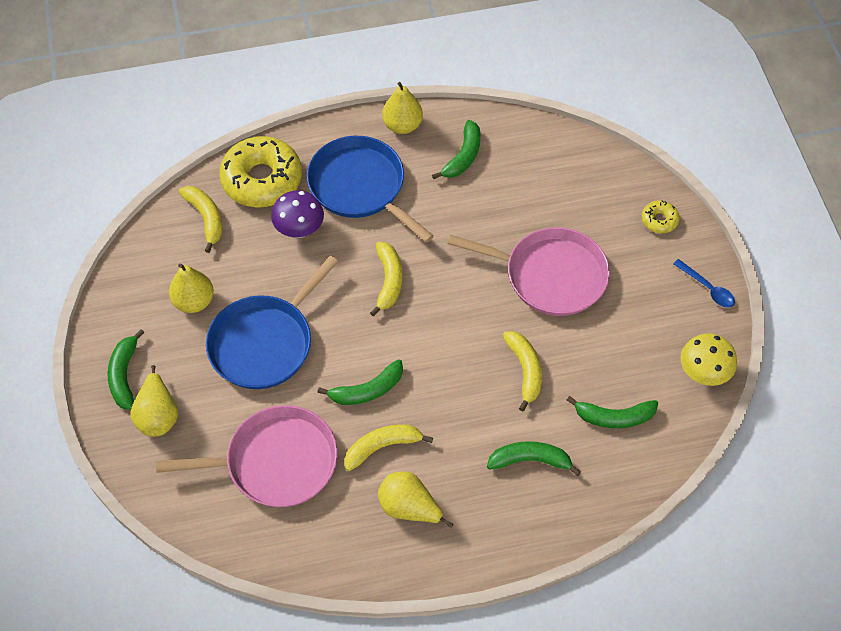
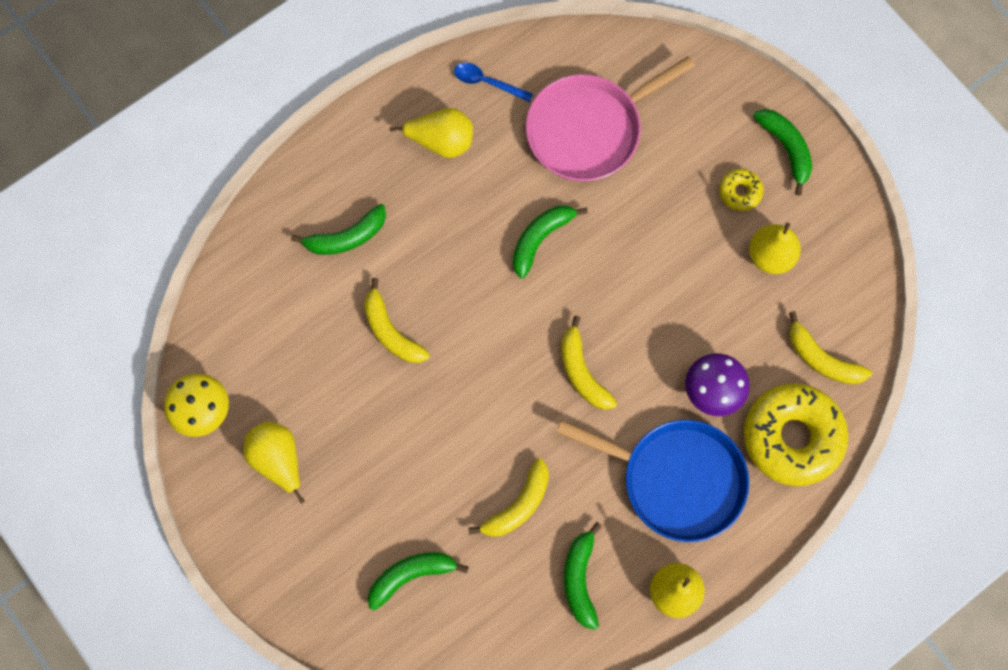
camera: 155 degrees right, 15 degrees up
yellow pear [130,365,178,437] -> yellow pear moved to [243,421,305,504]
blue pan [206,256,338,389] -> none
yellow banana [345,424,433,471] -> yellow banana moved to [468,458,549,537]
pink pan [447,227,610,316] -> none
green banana [567,396,658,428] -> green banana moved to [368,552,469,611]
yellow donut [642,200,680,233] -> yellow donut moved to [719,169,764,211]
blue spoon [673,259,735,308] -> blue spoon moved to [454,63,533,102]

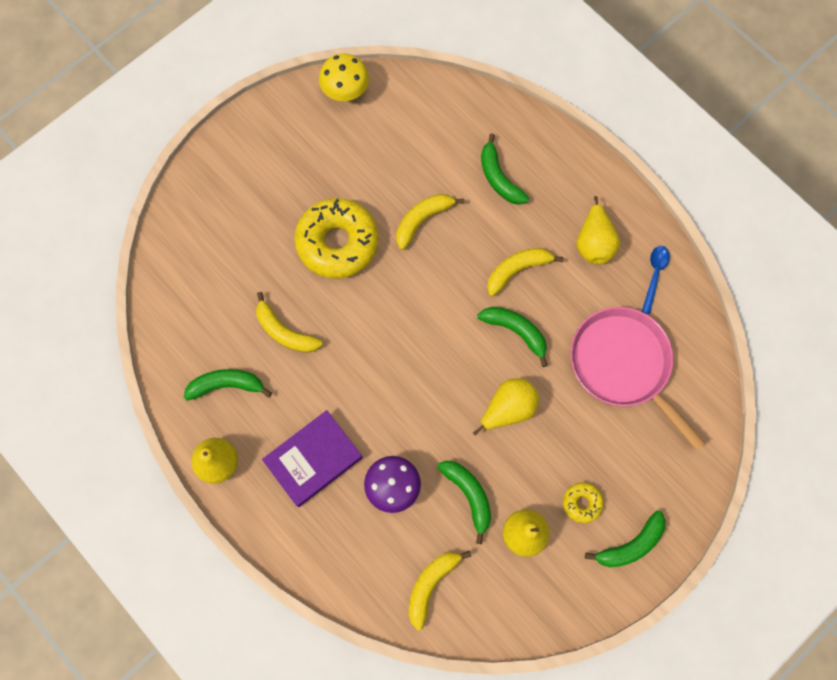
camera: 85 degrees right, 0 degrees up
yellow pear [243,421,305,504] -> yellow pear moved to [473,378,539,436]
green banana [368,552,469,611] -> green banana moved to [437,461,491,544]
blue pan [556,420,749,542] -> purple book [262,410,363,507]
yellow banana [561,316,617,410] -> yellow banana moved to [487,248,564,296]
yellow donut [744,383,848,486] -> yellow donut moved to [294,198,379,279]

